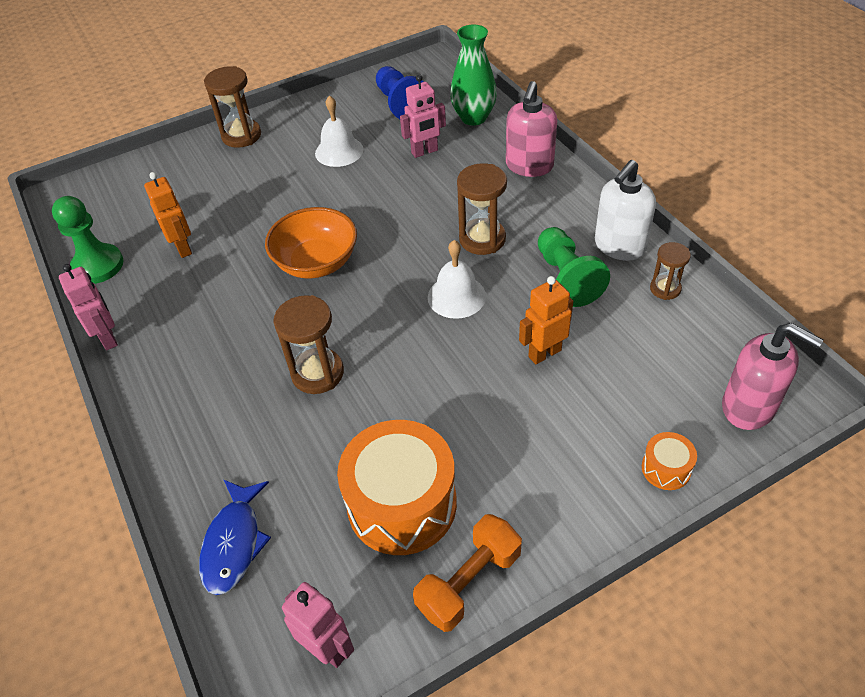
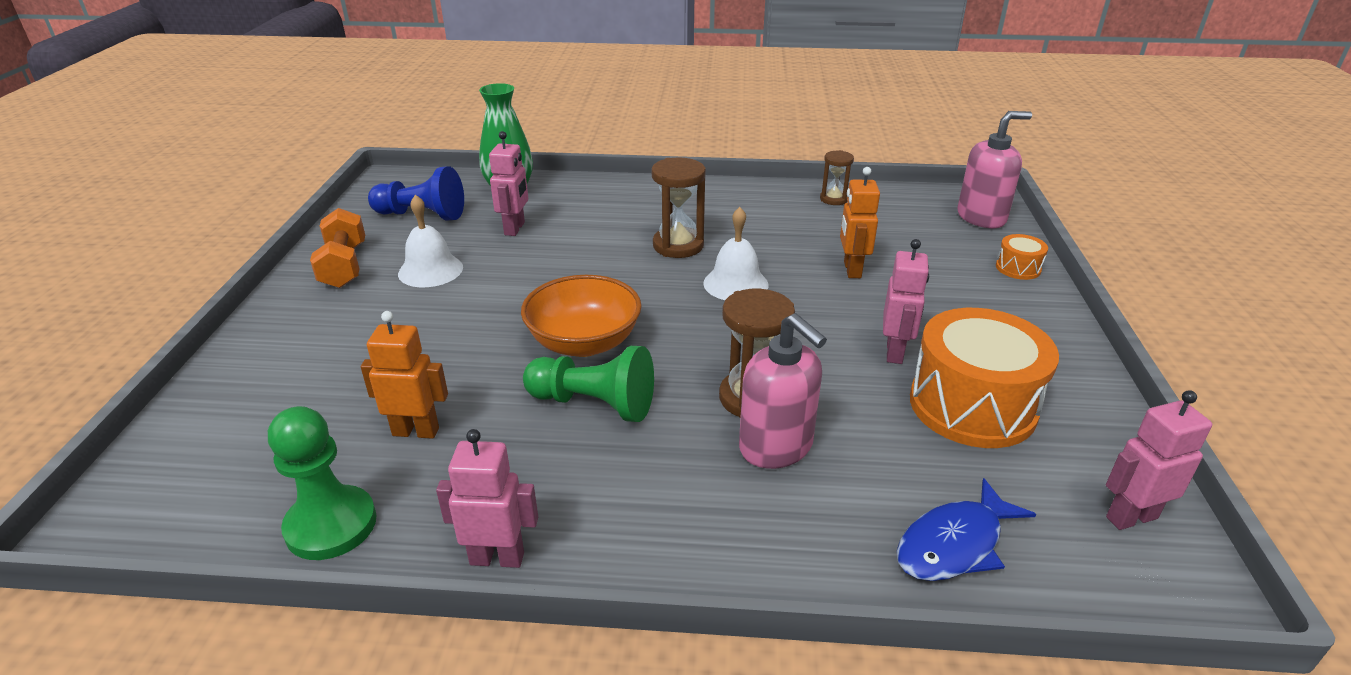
camera: 60 degrees left, 15 degrees down
blue fish [199,479,271,595] -> blue fish turned 105 degrees clockwise [897,478,1036,581]
brown hourglass [204,66,261,148] -> none
orange dumbbell [413,514,522,632] -> orange dumbbell moved to [310,208,365,288]
pink soap dispenser [506,81,557,177] -> pink soap dispenser moved to [739,313,827,469]
green pawn [538,227,610,307] -> green pawn moved to [523,346,654,422]
white soap dispenser [595,160,656,261] -> none
none -> pink robot [883,239,929,364]

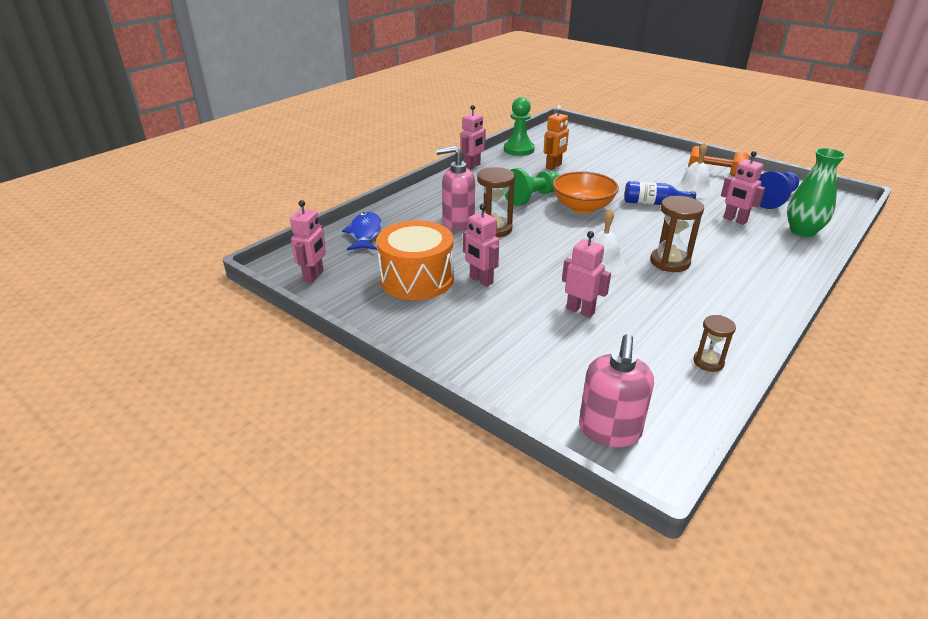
camera: 125 degrees right, 0 degrees up
orange robot [840,167,880,278] -> pink robot [562,231,611,318]
orange drum [996,234,1048,280] -> none
none -> blue bottle [624,181,696,205]

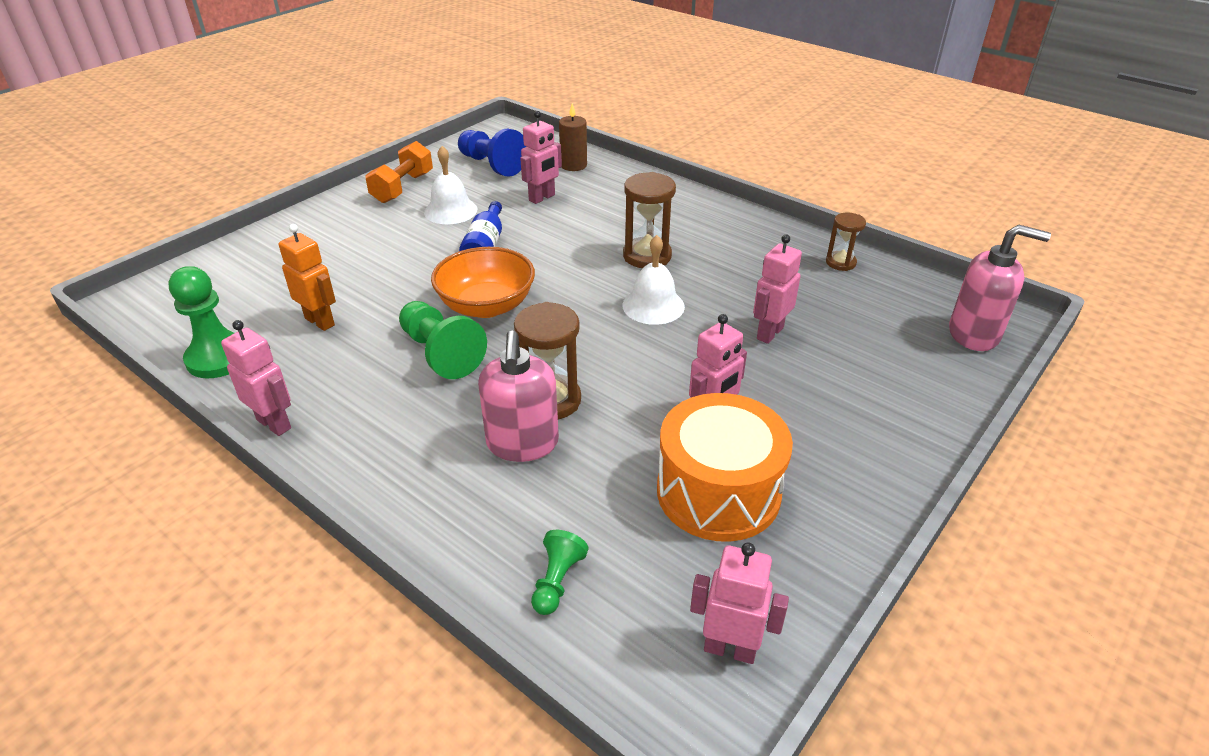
camera: 90 degrees left, 5 degrees up
blue fish [342,212,382,250] -> green pawn [531,530,589,615]
green vase [787,148,846,237] -> brown candle [559,103,587,171]

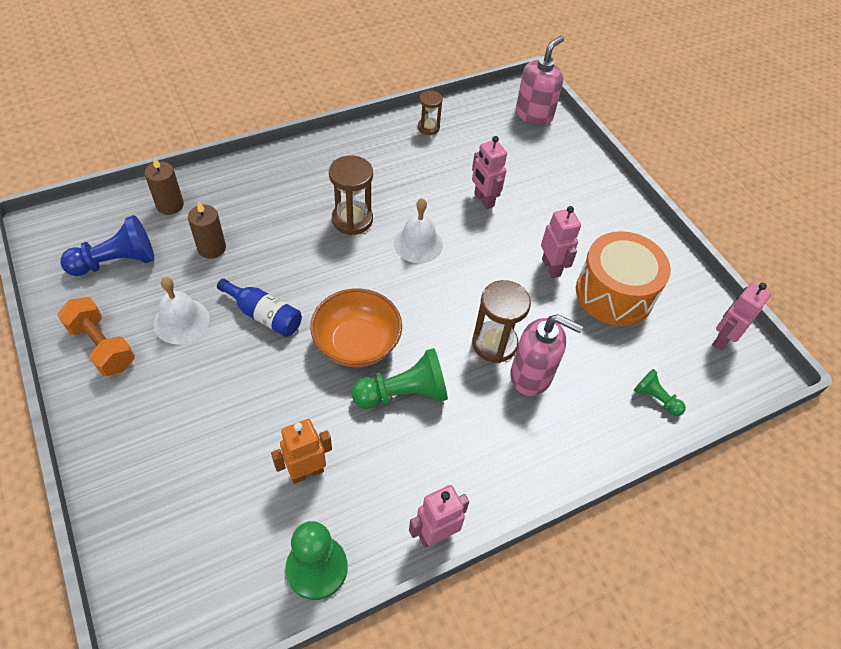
camera: 70 degrees left, 15 degrees up
pink robot [520,111,562,204] -> brown candle [188,201,226,259]

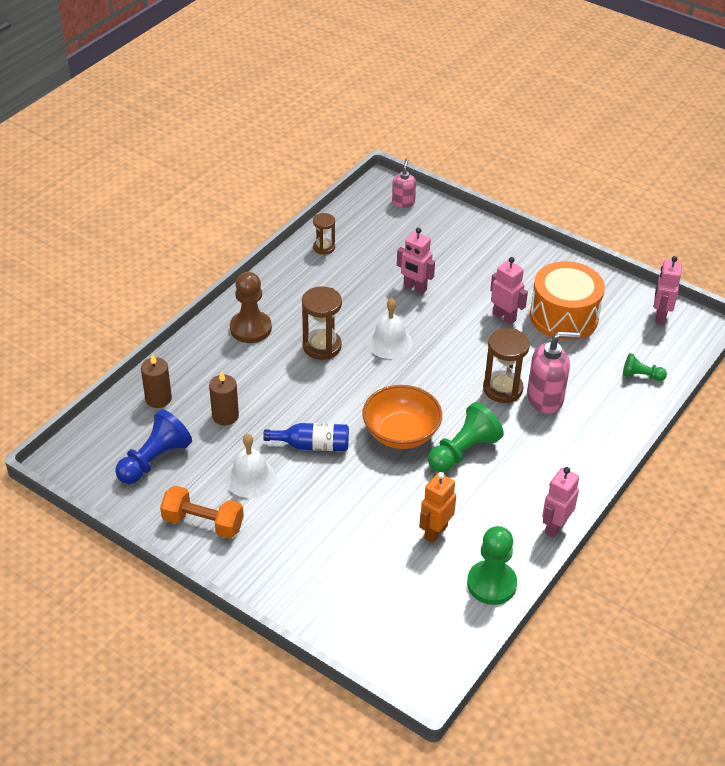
camera: 25 degrees left, 10 degrees down
pink soap dispenser [516,36,564,126] -> pink soap dispenser [392,159,416,208], size x0.60
none -> brown pawn [230,272,272,343]

